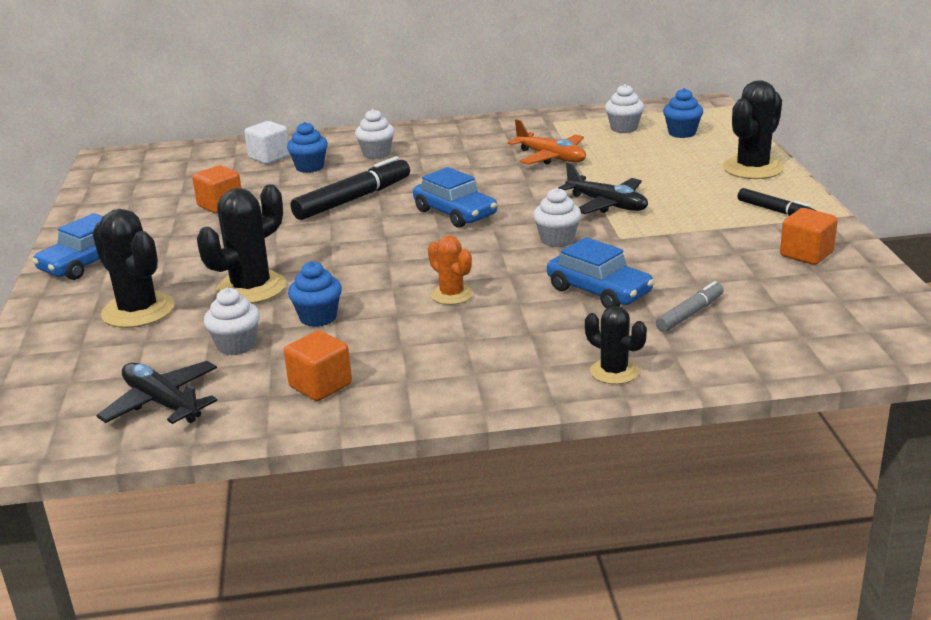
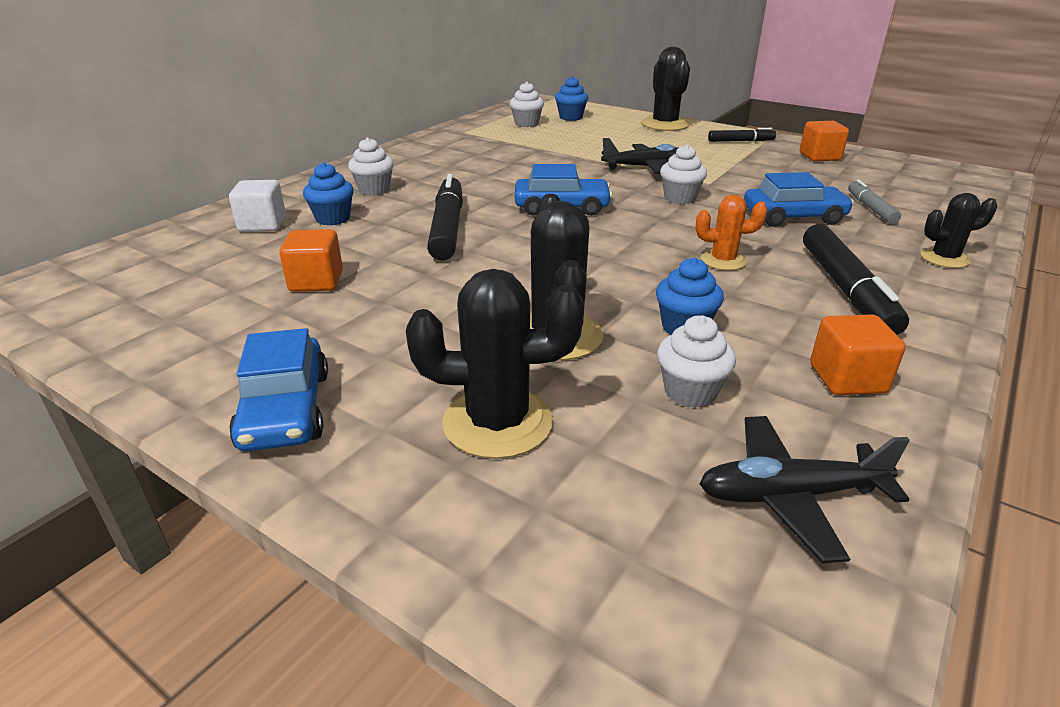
camera: 50 degrees left, 5 degrees up
orange plane [507,119,586,165] -> none
none -> black marker [803,224,909,335]

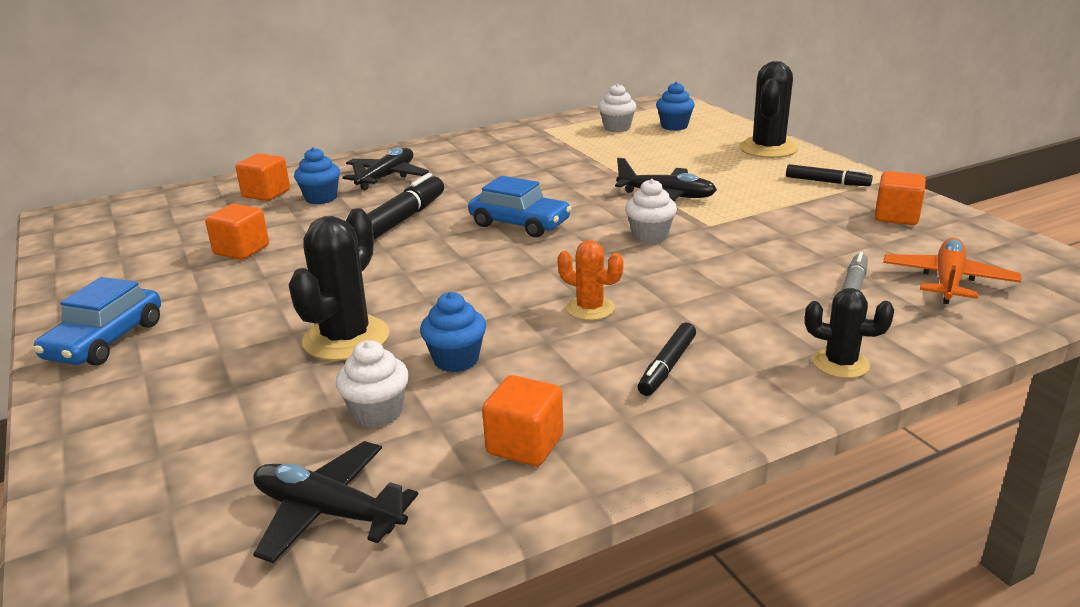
camera: 30 degrees right, 5 degrees down
white cube [229,180,286,232] -> orange cube [235,153,290,201]
white cupcake [348,137,394,195] -> black plane [343,147,429,190]
black cactus [406,269,584,459] -> none
blue car [744,172,854,227] -> none
black marker [803,224,909,335] -> black marker [638,323,696,396], size x0.56
none -> orange plane [883,238,1021,304]

